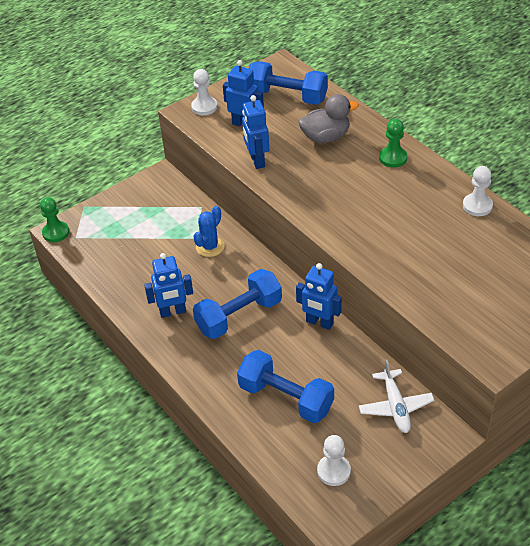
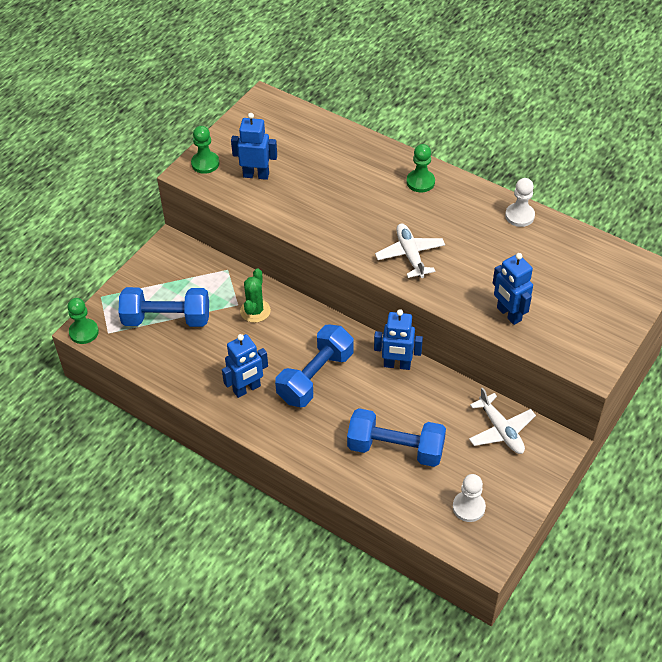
camera: 20 degrees left, 5 degrees up
white pawn [191,69,218,115] -> green pawn [191,126,219,174]
blue cactus [193,206,225,257] -> green cactus [240,268,271,323]
blue robot [242,95,269,169] -> blue robot moved to [493,253,533,325]
blue dumbbell [249,61,328,105] -> blue dumbbell moved to [118,287,209,327]
grey duck [298,94,359,143] -> none
none -> white plane [375,223,445,278]

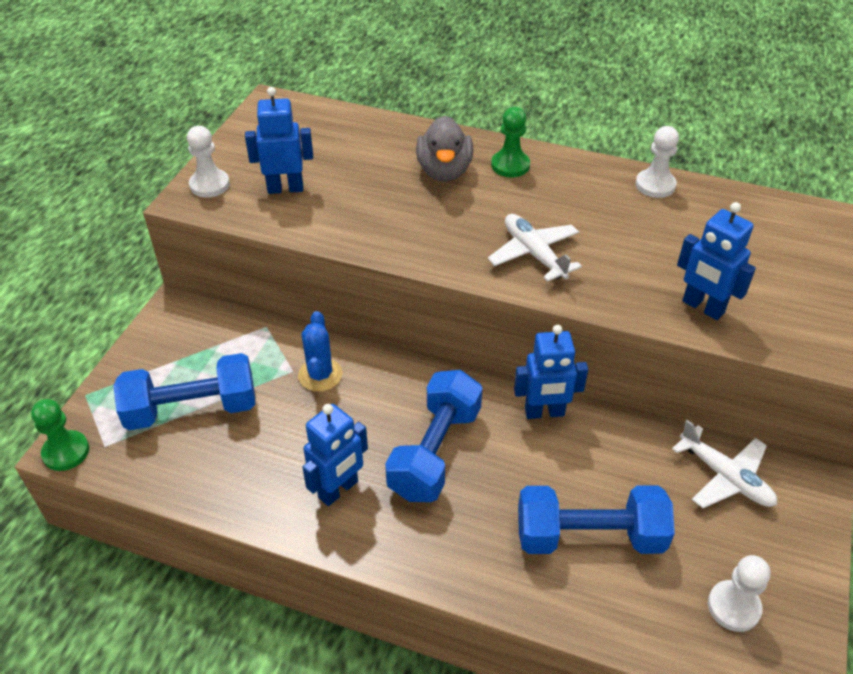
camera: 15 degrees left, 5 degrees down
green pawn [191,126,219,174] -> white pawn [187,126,230,198]
green cactus [240,268,271,323] -> blue cactus [298,311,343,392]
none -> grey duck [416,115,473,182]

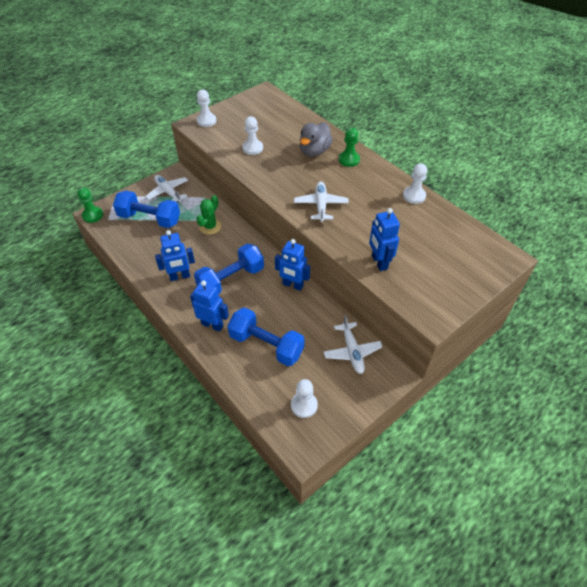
camera: 30 degrees right, 5 degrees up
blue robot [245,87,313,194] -> blue robot moved to [190,280,229,332]
blue cactus [298,311,343,392] -> green cactus [196,195,221,235]
none -> white plane [145,175,188,203]
none -> white pawn [242,116,263,155]

